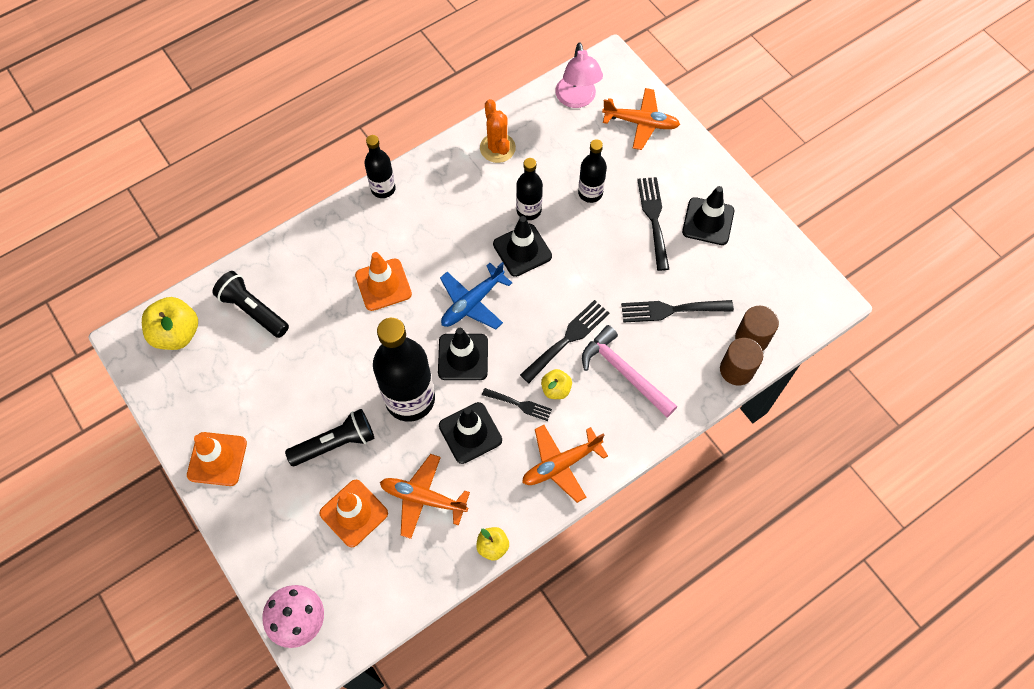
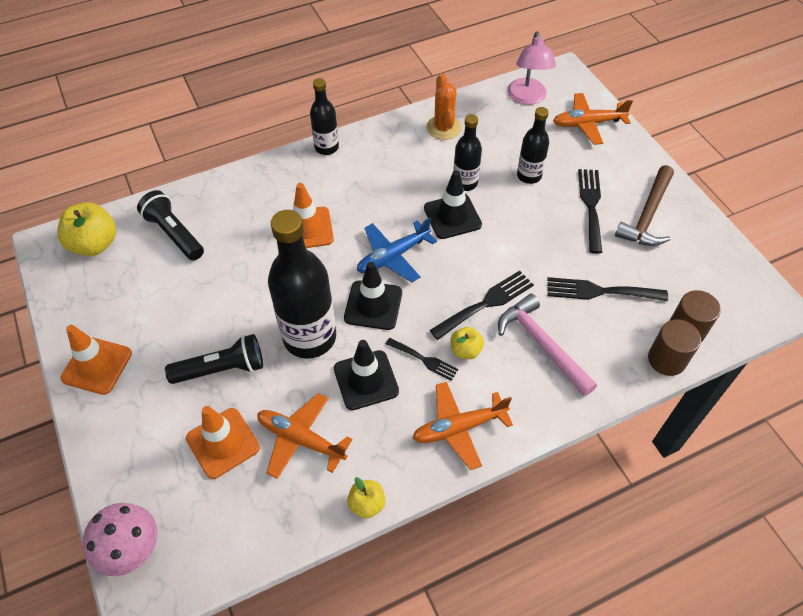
camera: 10 degrees right, 10 degrees down
orange plane [602,88,680,150] -> orange plane turned 150 degrees clockwise [553,93,633,145]
black traffic cone [682,186,734,245] -> brown hammer [615,165,674,246]

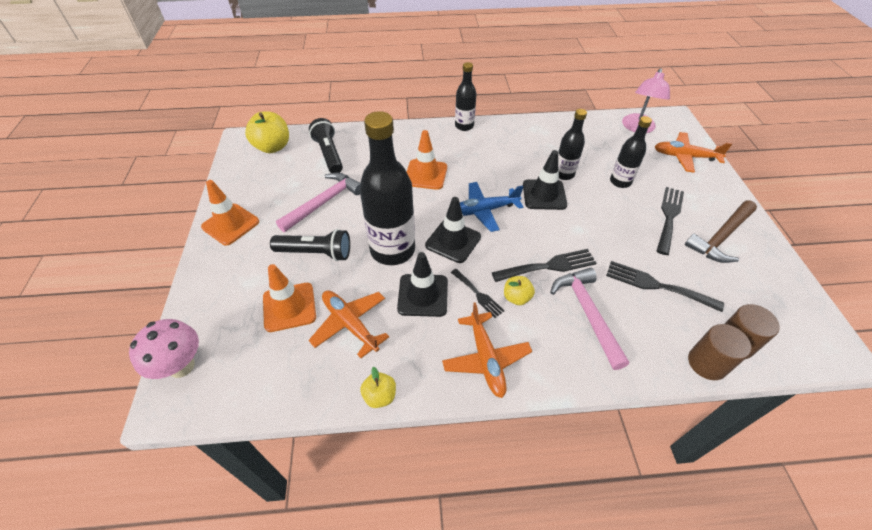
camera: 20 degrees right, 5 degrees down
orange plane [413,382,513,470] -> orange plane turned 105 degrees counterclockwise [442,302,532,398]
orange cactus [426,74,461,140] -> none
none -> pink hammer [276,172,360,232]

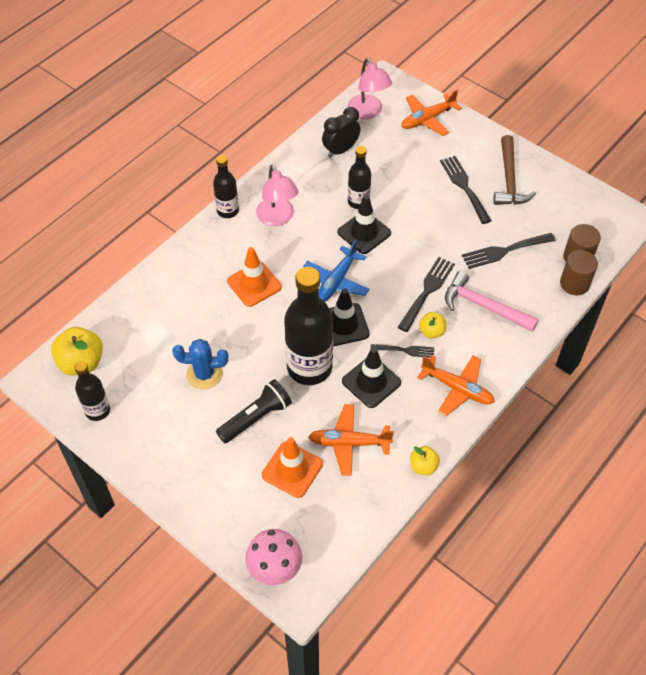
camera: 45 degrees left, 5 degrees up
orange traffic cone [201,180,259,245] -> none
pink hammer [276,172,360,232] -> blue cactus [172,339,228,390]
black flashlight [309,118,343,173] -> none
black bottle [610,116,652,188] -> black bottle moved to [74,361,110,421]
none -> pink lamp [256,165,299,226]
none -> black clock [322,107,360,158]

